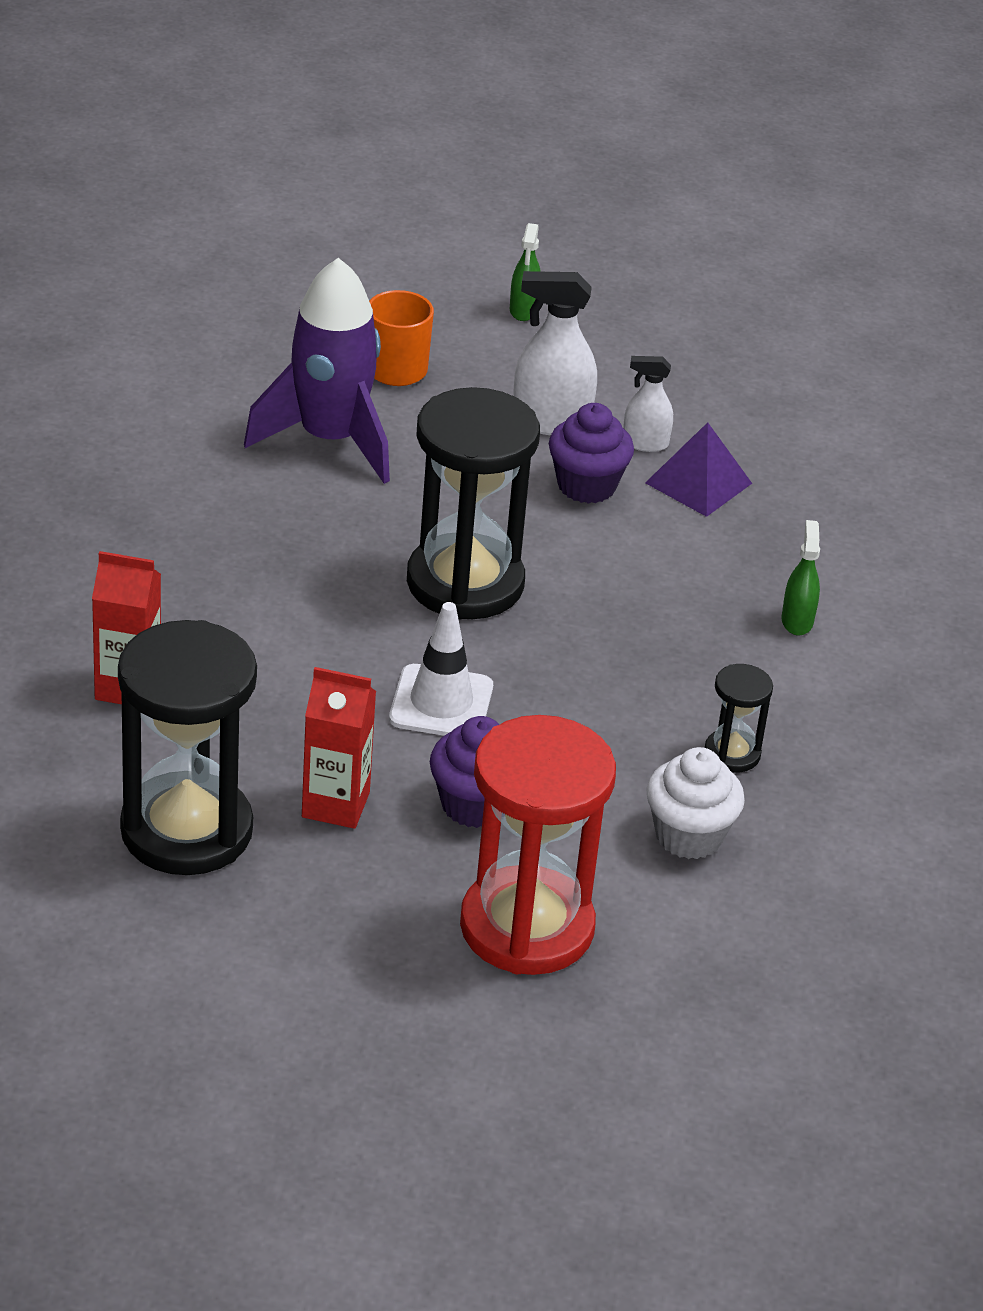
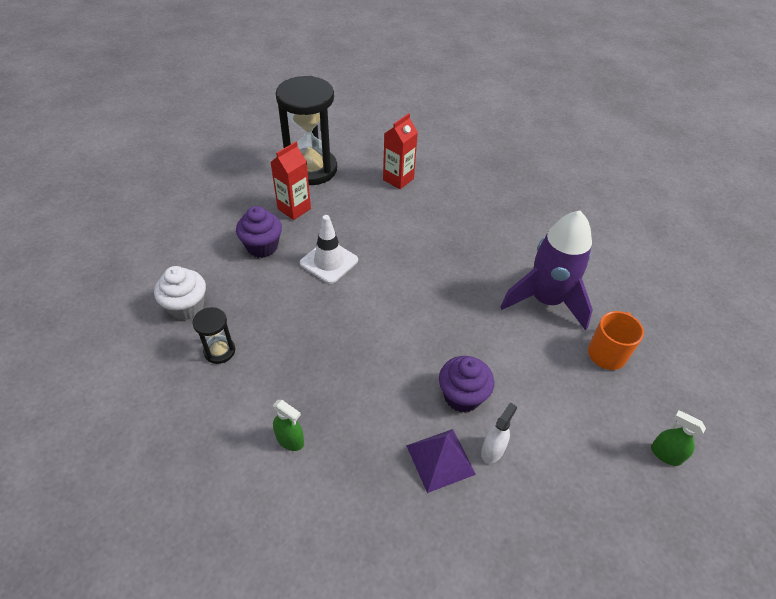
camera: 120 degrees right, 10 degrees up
black hourglass [407,387,540,620] -> none
red hourglass [460,715,616,975] -> none
white spray bottle [513,271,597,435] -> none

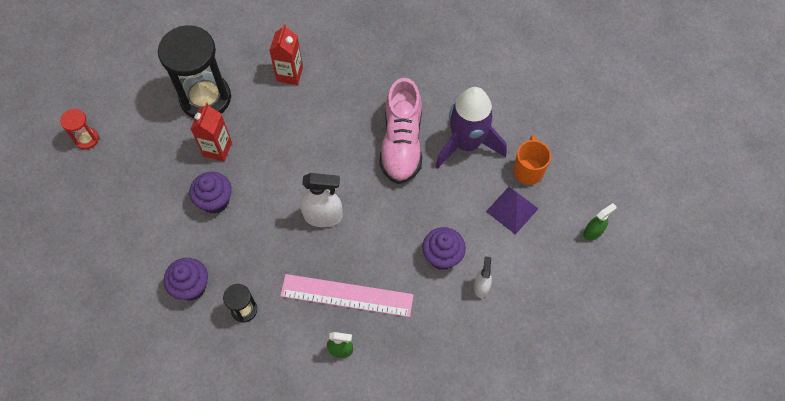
camera: 25 degrees left, 15 degrees up
white cupcake [154,266,206,320] -> purple cupcake [164,258,208,301]
white traffic cone [300,215,358,284] -> none
purple pyramid [406,429,476,493] -> purple pyramid moved to [486,187,539,235]
green spray bottle [651,410,706,466] -> green spray bottle turned 135 degrees clockwise [583,203,617,240]
none -> red hourglass [60,109,99,150]
none -> pink ruler [280,274,414,317]
none -> white spray bottle [300,173,343,227]
none -> pink shoe [379,78,422,184]

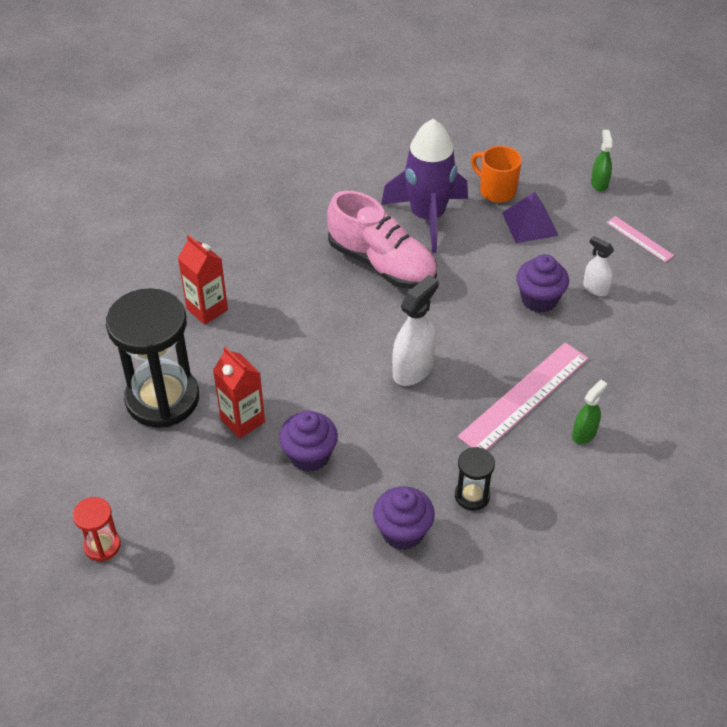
camera: 55 degrees left, 15 degrees down
none -> pink ruler [607,216,674,262]

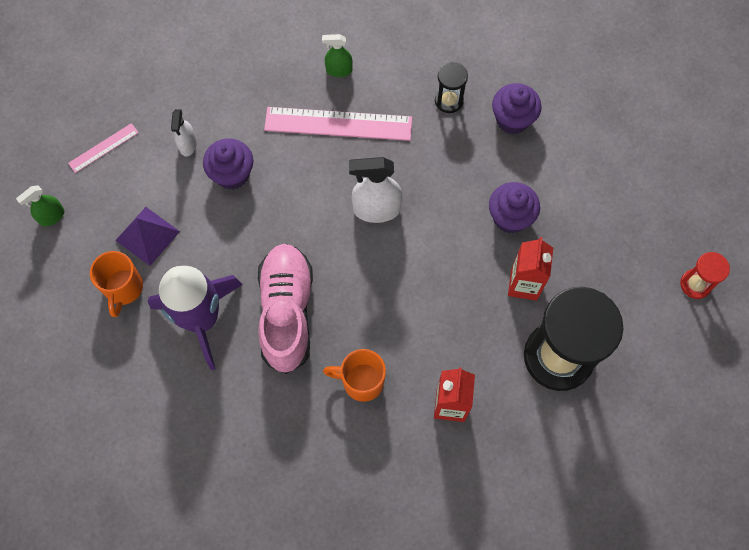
camera: 130 degrees left, 20 degrees up
pink ruler [607,216,674,262] -> pink ruler turned 45 degrees clockwise [68,123,139,173]
none -> orange mug [323,349,386,402]

